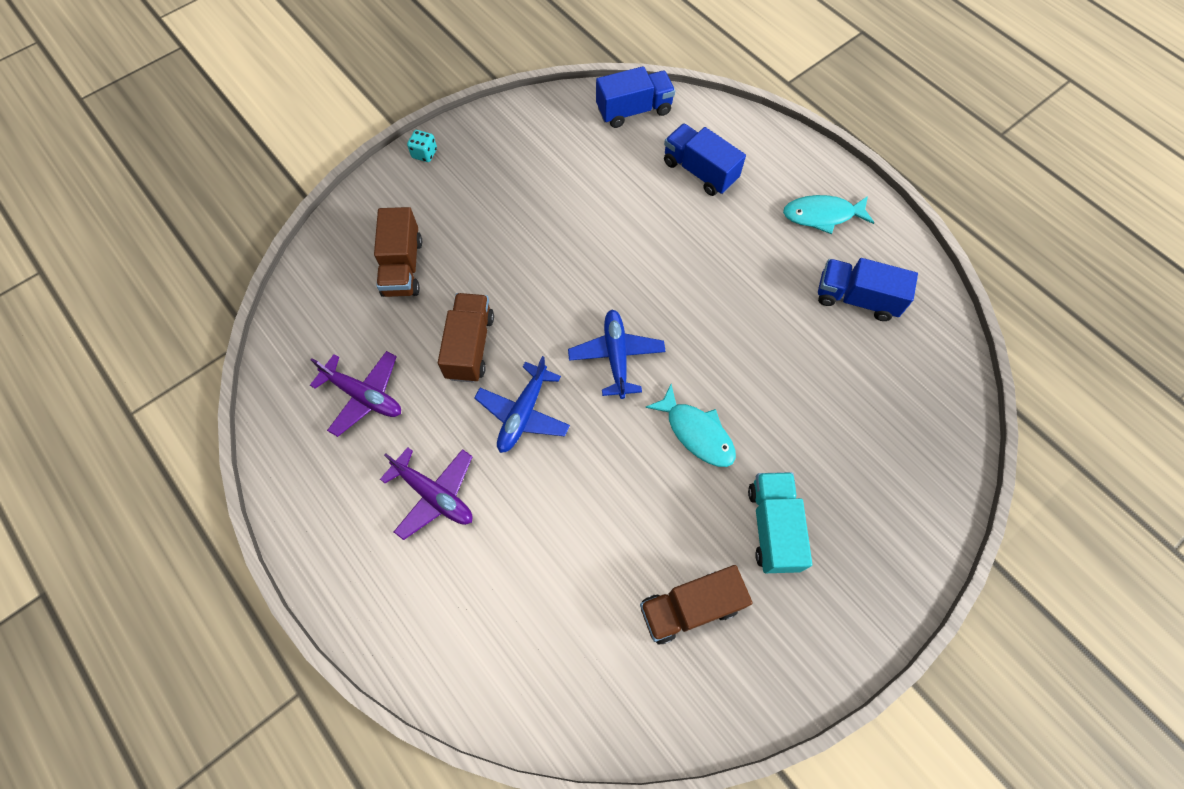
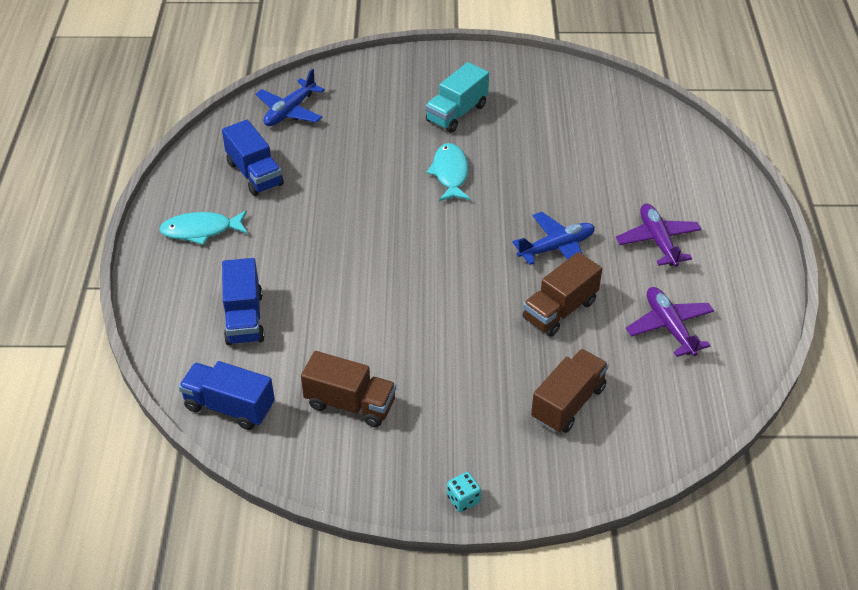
camera: 140 degrees left, 20 degrees down
blue plane [568,310,666,399] -> blue plane moved to [255,69,325,126]
brown truck [640,565,752,645] -> brown truck moved to [301,351,396,427]
turquoise fish [783,195,874,234] -> turquoise fish turned 135 degrees clockwise [159,210,248,245]

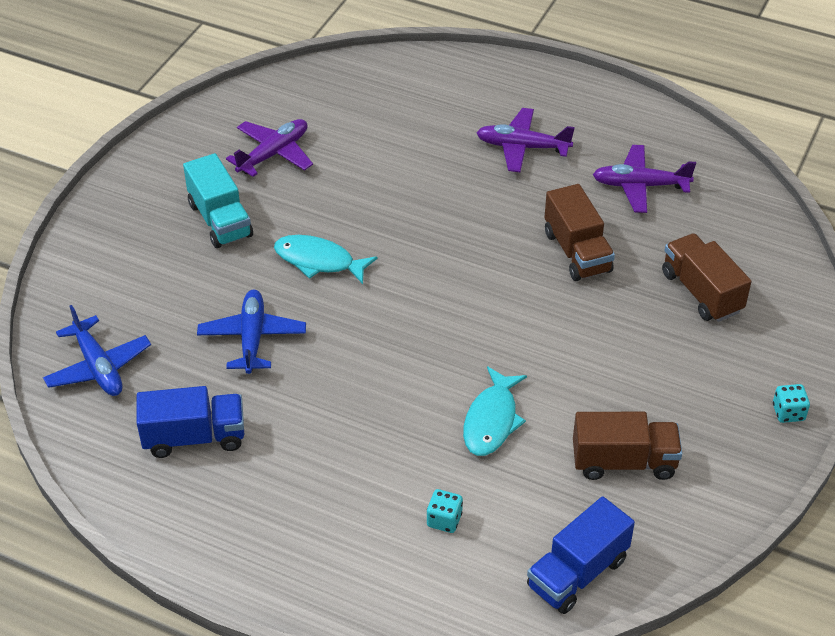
camera: 65 degrees left, 0 degrees up
turquoise fish [159,210,248,245] -> turquoise fish moved to [463,366,527,456]
blue truck [222,258,265,345] -> turquoise dice [427,489,463,533]
brown truck [301,351,396,427] -> brown truck turned 45 degrees clockwise [573,412,682,480]
blue plane [512,212,595,265] -> blue plane moved to [197,289,306,374]
none -> purple plane [226,119,313,177]

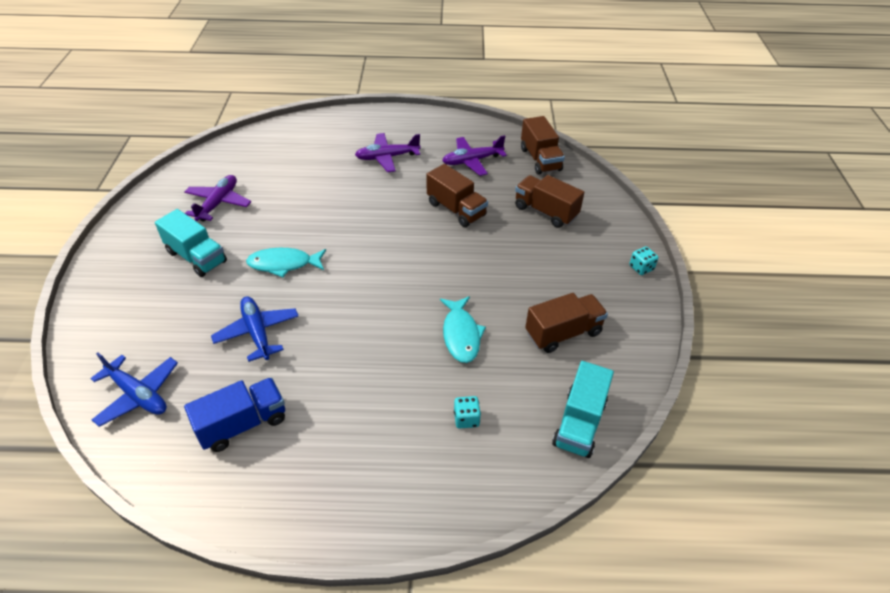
camera: 25 degrees left, 0 degrees up
blue truck [527,496,635,614] -> turquoise truck [552,361,614,458]
none -> brown truck [521,116,565,175]

